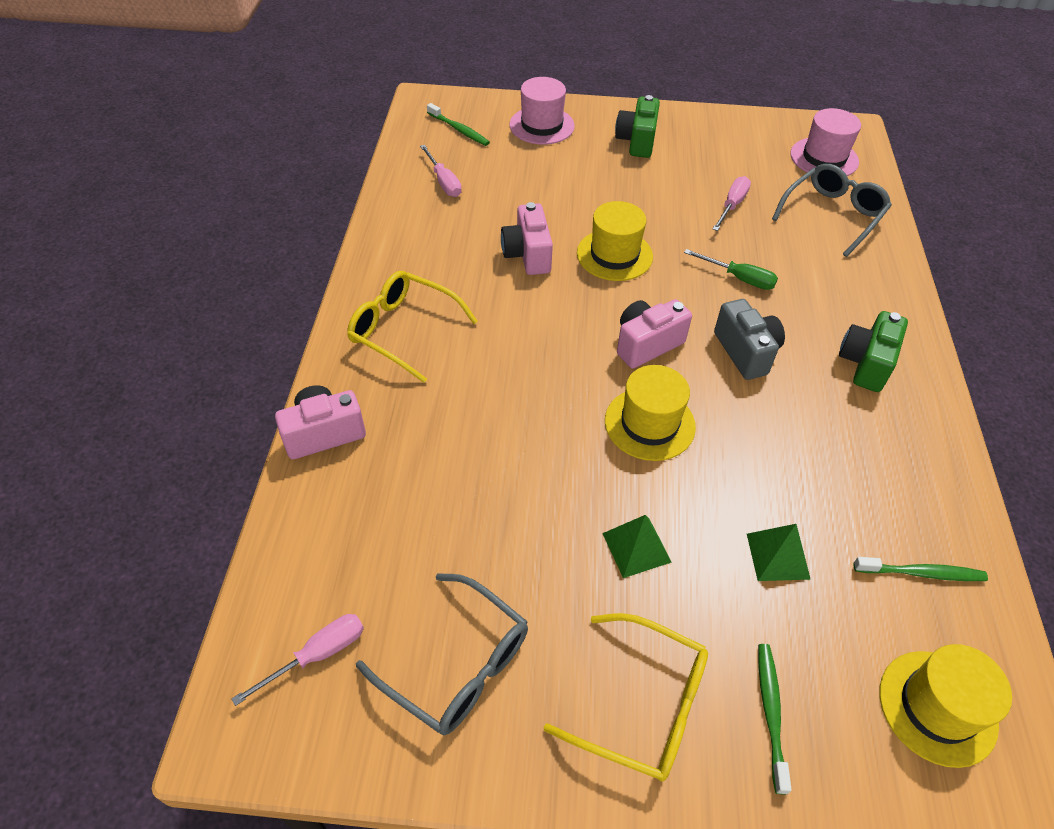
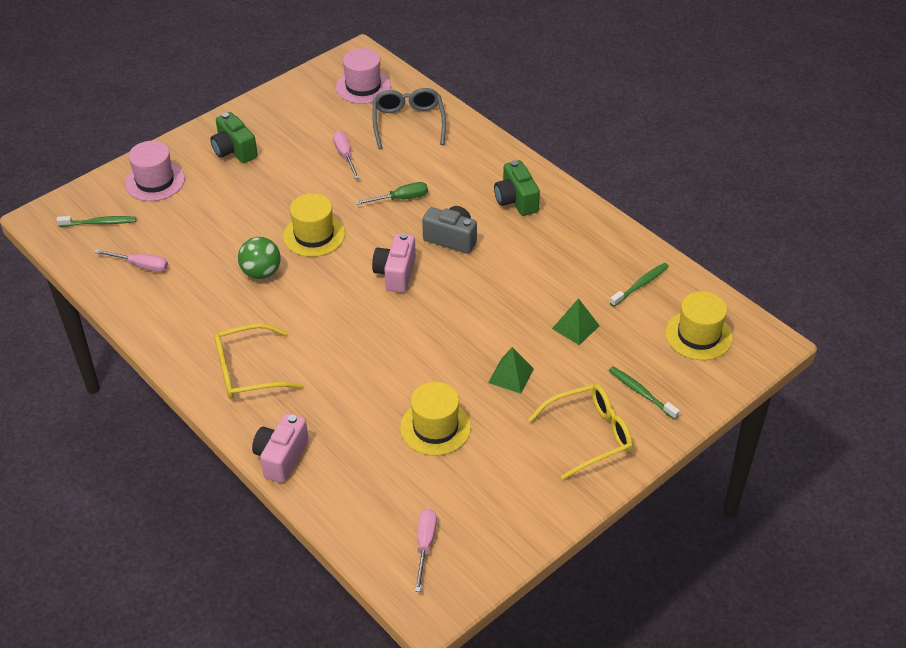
camera: 45 degrees left, 5 degrees down
grey glasses [356,573,528,735] -> none
pink camera [501,202,553,275] -> green ball [238,237,281,279]
yellow hat [605,365,696,461] -> yellow hat moved to [400,382,471,456]

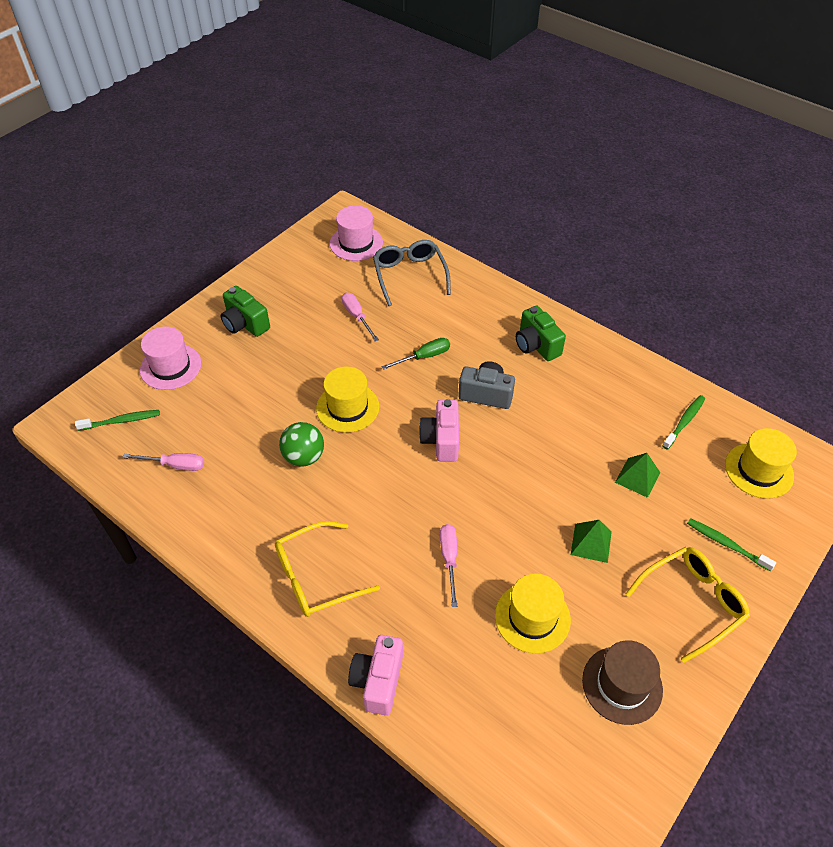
camera: 10 degrees left, 5 degrees up
pink screwdriver [415,509,437,592] -> pink screwdriver moved to [440,524,457,607]
none -> brown hat [582,640,663,725]

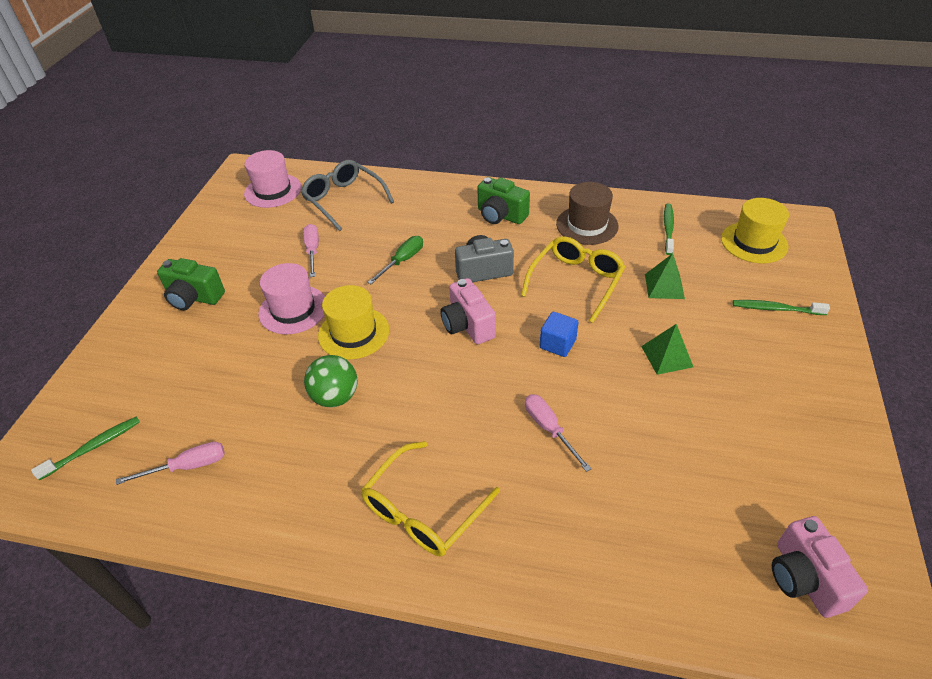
camera: 25 degrees left, 5 degrees down
pink hat [140,327,201,390] -> pink hat moved to [258,263,325,334]
pink screwdriver [342,293,379,341] -> pink screwdriver turned 45 degrees clockwise [303,224,319,277]
pink camera [348,635,403,716] -> pink camera moved to [772,516,868,618]
yellow hat [495,573,571,654] -> none
brown hat [582,640,663,725] -> brown hat moved to [556,182,619,245]
yellow glasses [626,547,750,663] -> yellow glasses moved to [521,236,625,323]
none -> blue cube [540,312,579,357]

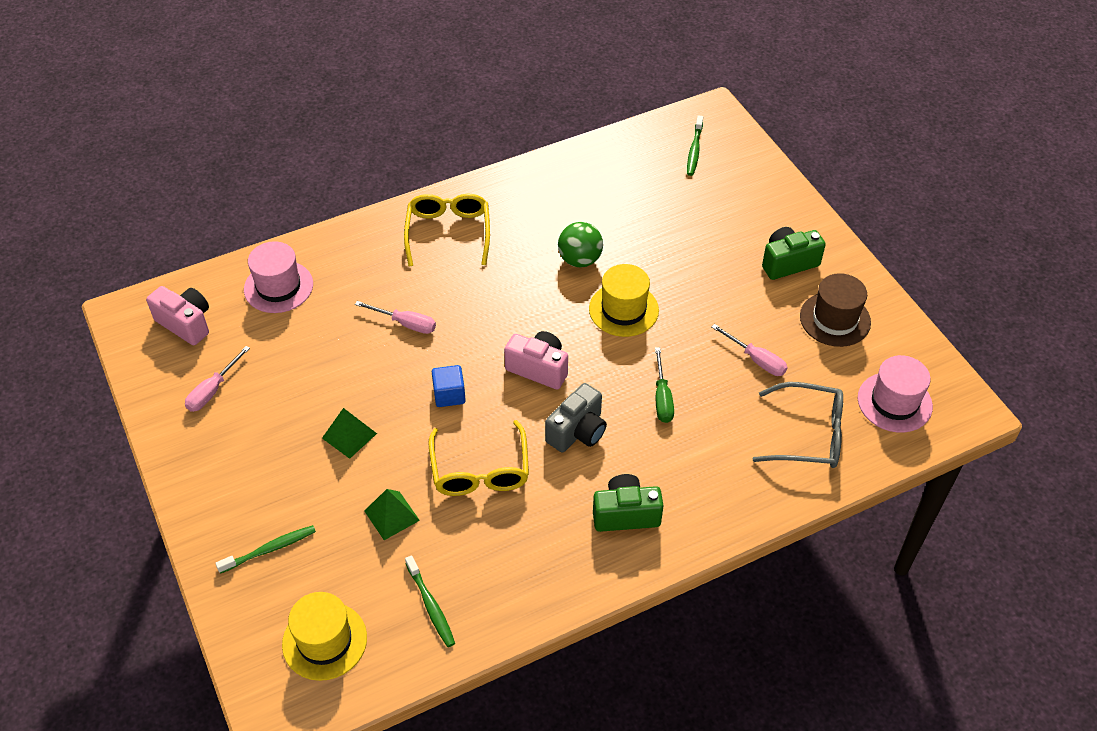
camera: 140 degrees right, 5 degrees up
pink screwdriver [116,442,225,485] -> pink screwdriver moved to [185,346,250,412]
pink hat [258,263,325,334] -> pink hat moved to [244,241,313,313]
brown hat [556,182,619,245] -> brown hat moved to [800,273,871,347]

